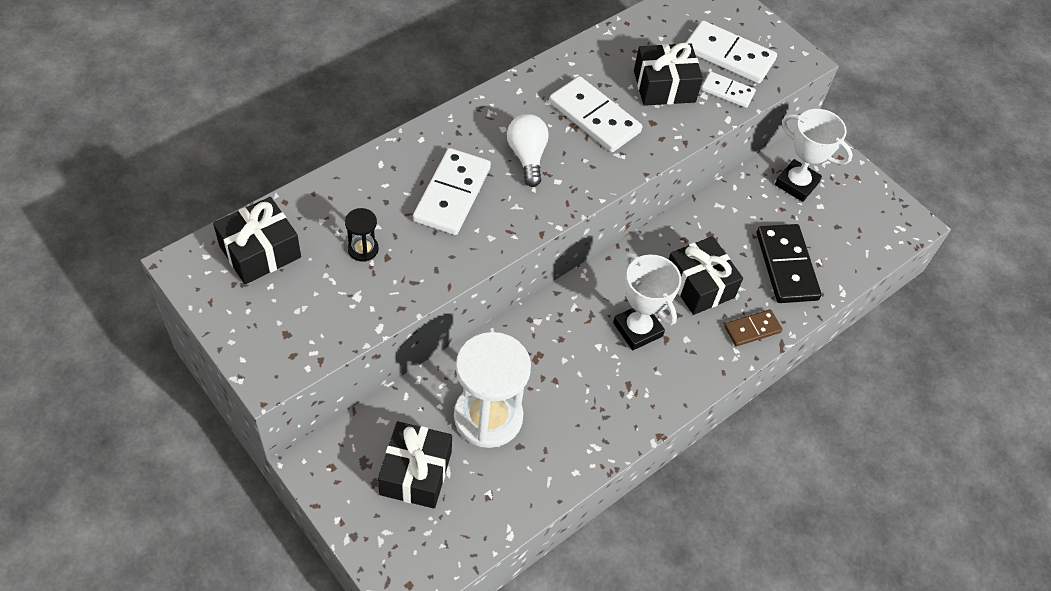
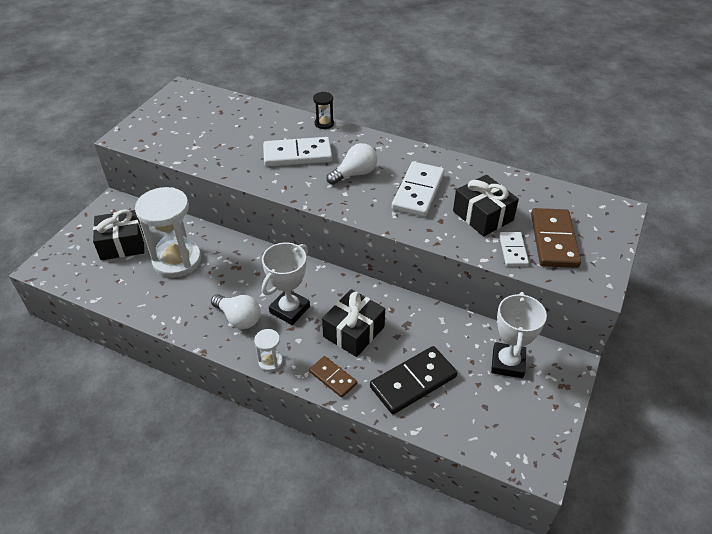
camera: 70 degrees right, 10 degrees down
black gift [213,197,301,284] -> none
black hourglass [345,208,379,262] -> black hourglass moved to [313,92,334,129]
white domino [686,21,777,84] -> brown domino [531,208,581,268]
none -> white light bulb [211,294,261,329]
none -> white hourglass [254,329,283,372]

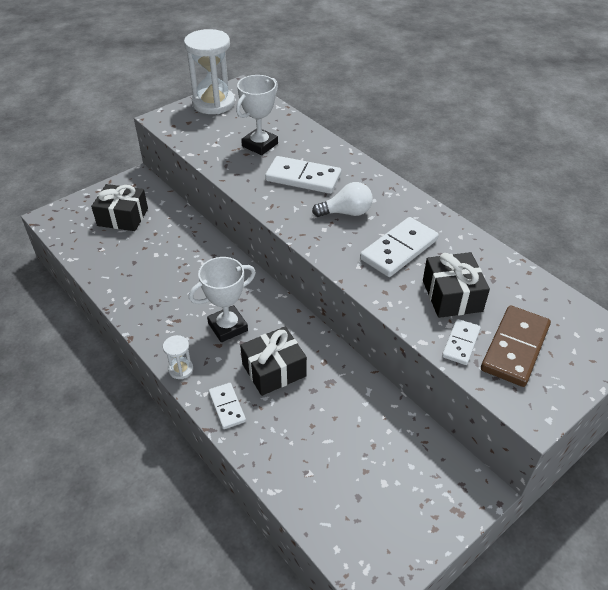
camera: 25 degrees right, 0 degrees up
white hourglass [135,187,201,278] -> white hourglass moved to [184,29,235,114]
white light bulb [211,294,261,329] -> none
brown domino [309,356,357,398] -> white domino [209,383,246,429]
black hourglass [313,92,334,129] -> none
black domino [370,346,457,414] -> none
white trophy [491,292,547,378] -> white trophy moved to [236,75,278,155]

